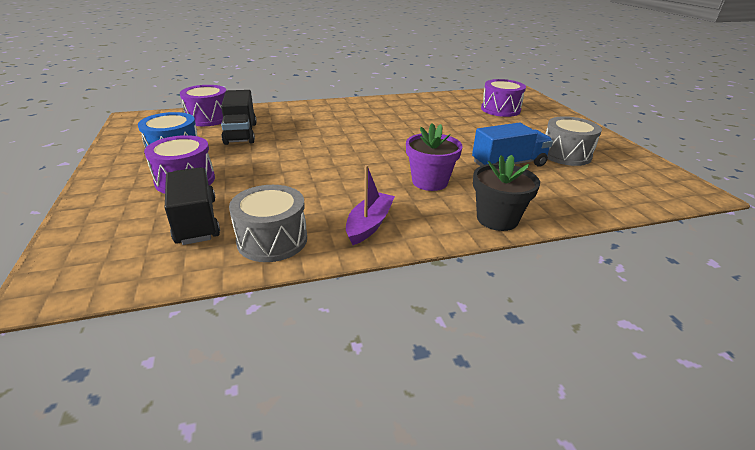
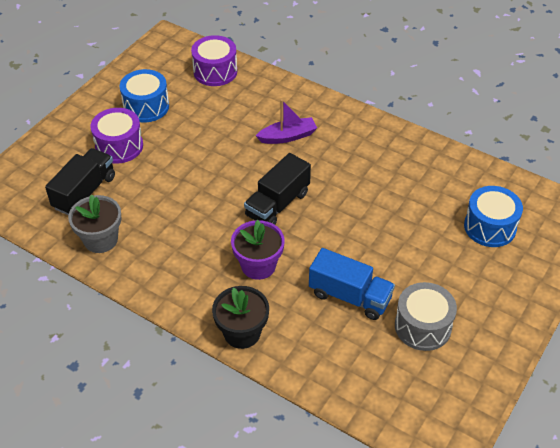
camera: 50 degrees right, 15 degrees up
black truck [221,90,257,145] -> black truck moved to [244,153,311,225]
grey drum [229,185,307,262] -> grey flower pot [68,194,122,253]
purple boat [346,165,395,245] -> purple boat moved to [256,99,317,144]
purple drum [481,79,526,117] -> blue drum [464,186,523,247]

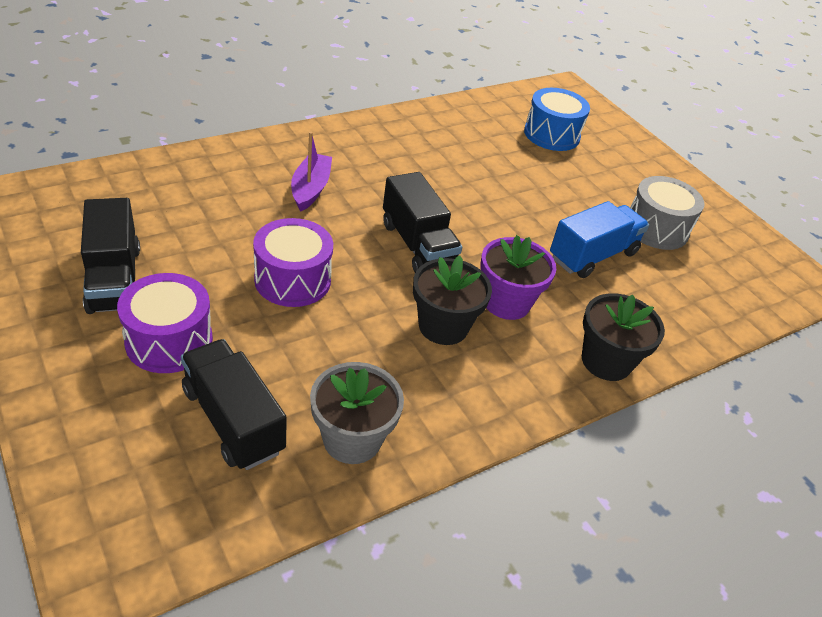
camera: 70 degrees left, 5 degrees down
blue drum [120,69,169,122] -> black truck [81,198,140,314]
purple drum [191,35,237,86] -> purple drum moved to [253,218,333,307]
none -> black flower pot [413,255,492,345]

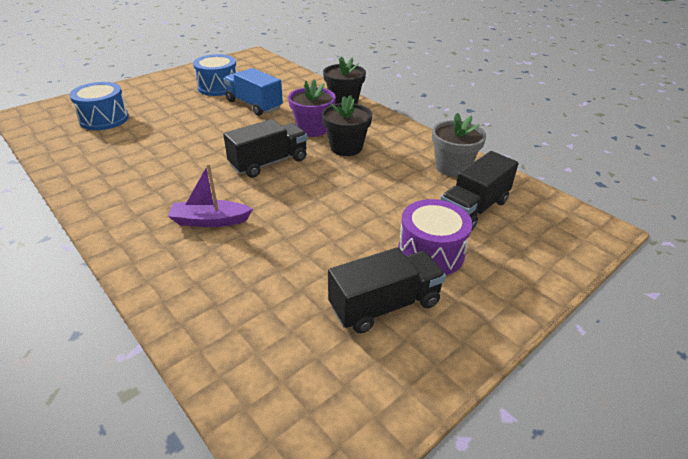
camera: 95 degrees left, 5 degrees down
purple drum [253,218,333,307] -> none
grey drum [630,176,705,250] -> blue drum [193,54,237,96]

